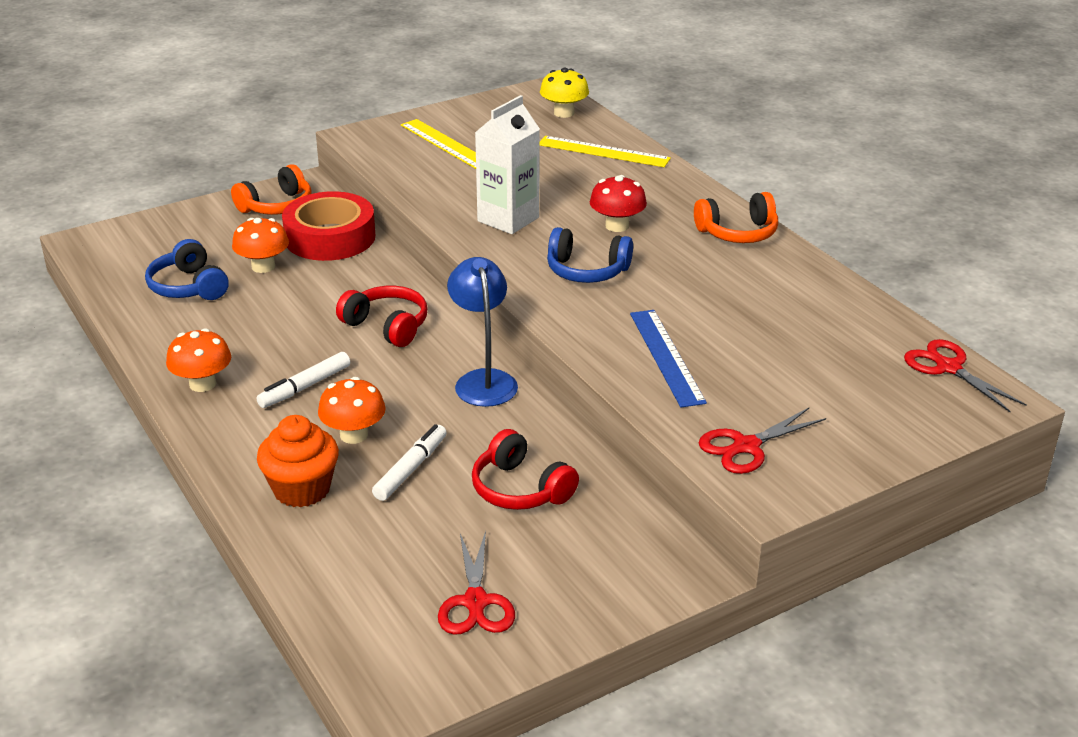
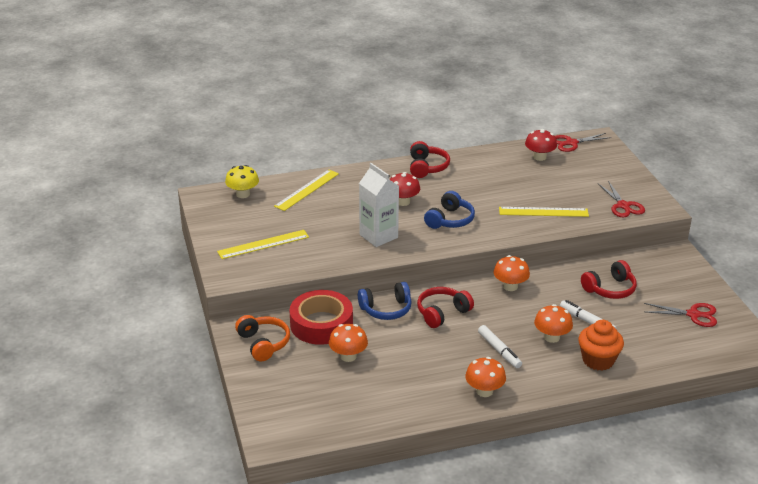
camera: 75 degrees left, 0 degrees up
blue headphones [145,239,229,300] -> blue headphones moved to [358,282,411,320]
blue lamp [447,257,518,407] -> orange mushroom [493,255,530,291]
blue ruler [630,310,707,407] -> yellow ruler [499,207,589,217]
orange headphones [694,192,778,243] -> red headphones [410,141,450,178]
none -> red mushroom [525,129,557,161]

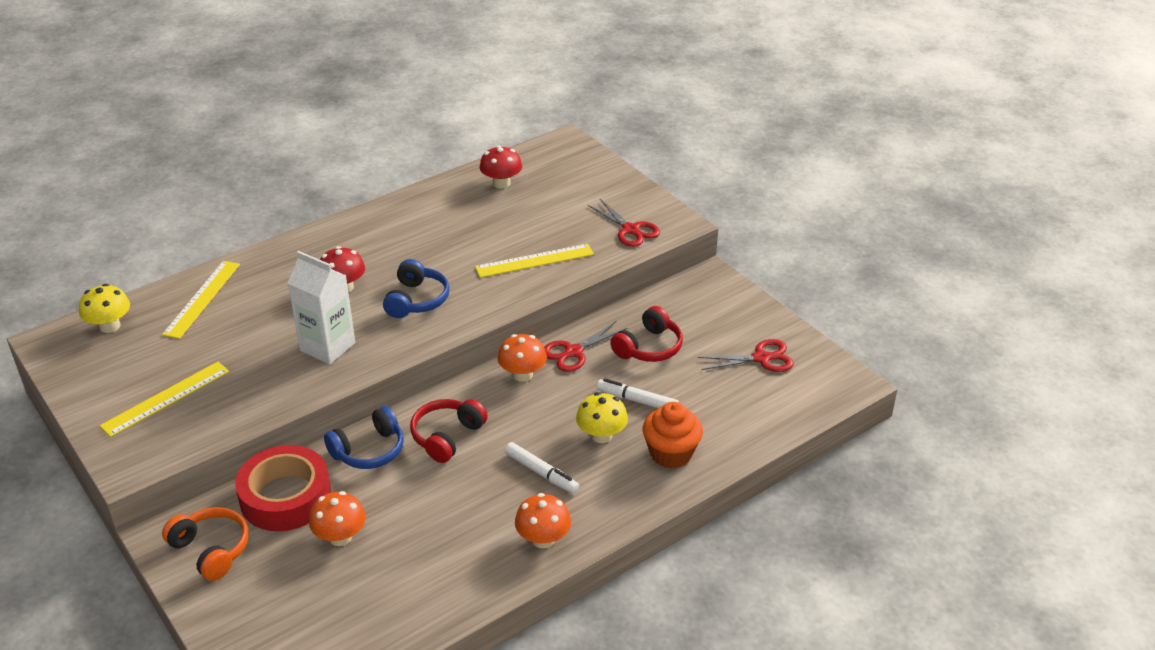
camera: 20 degrees left, 5 degrees up
red headphones [410,141,450,178] -> none
orange mushroom [534,304,573,343] -> yellow mushroom [576,392,628,443]
red scissors [555,133,611,152] -> red scissors moved to [544,321,627,372]

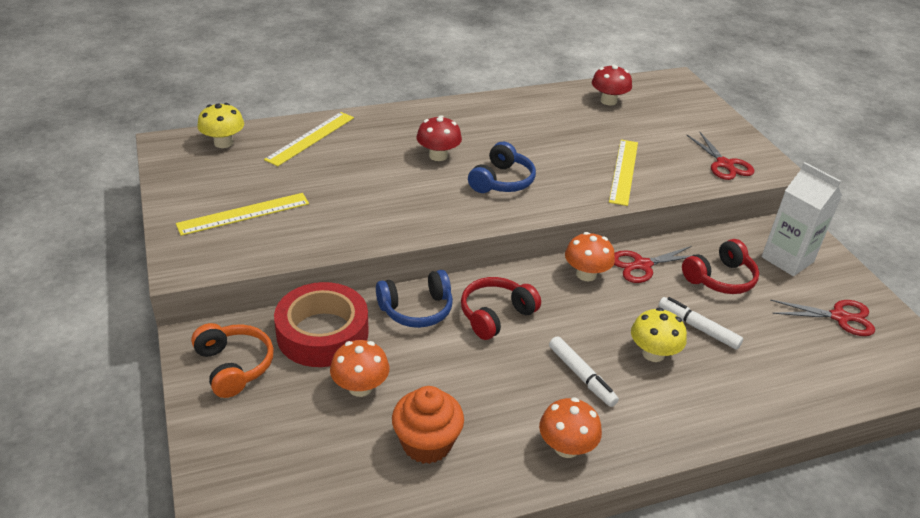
camera: 15 degrees right, 0 degrees up
white carton [288,251,355,364] -> white carton moved to [762,162,842,276]
yellow ruler [475,244,594,278] -> yellow ruler turned 75 degrees counterclockwise [609,140,638,206]
orange cupcake [643,402,703,469] -> orange cupcake moved to [392,386,464,464]

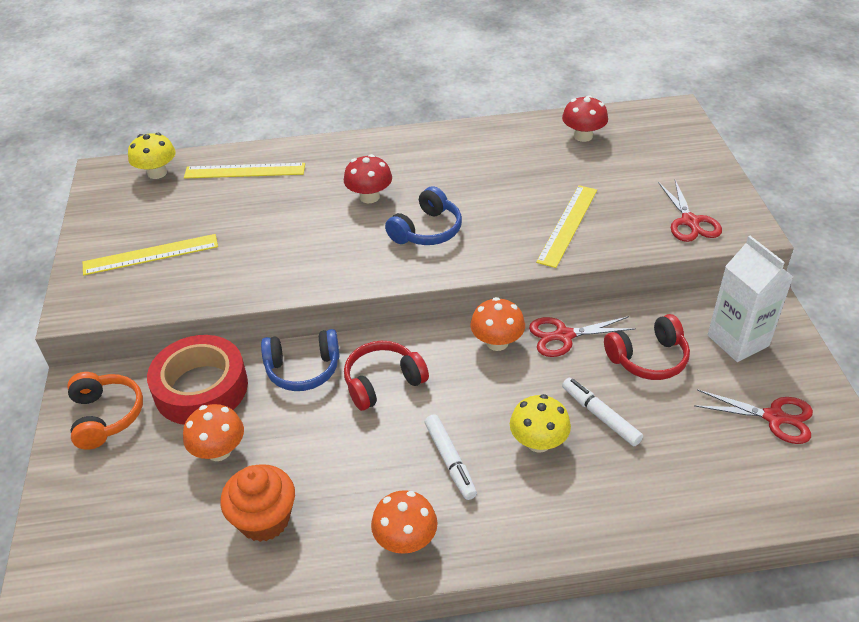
camera: 15 degrees right, 5 degrees up
yellow ruler [264,112,354,166] -> yellow ruler turned 45 degrees clockwise [184,163,305,179]

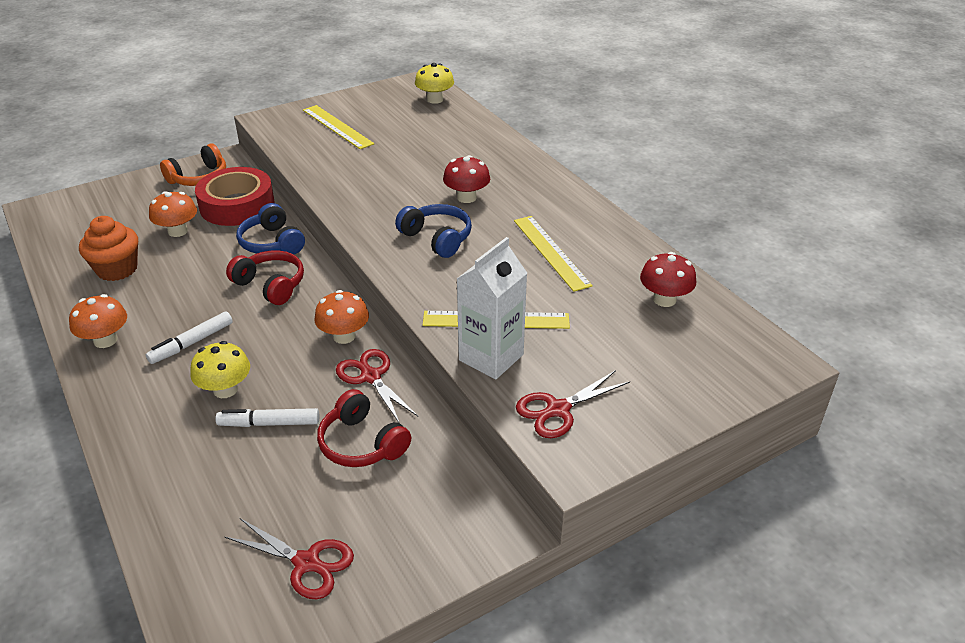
camera: 65 degrees right, 5 degrees down
yellow ruler [184,163,305,179] -> yellow ruler moved to [514,216,593,292]
blue headphones [385,186,462,245] -> blue headphones turned 150 degrees counterclockwise [395,204,472,258]
white marker [562,378,643,446] -> white marker turned 120 degrees counterclockwise [215,408,319,427]
red scissors [694,389,813,444] -> red scissors turned 60 degrees counterclockwise [225,518,354,599]
white carton [708,236,793,362] -> white carton moved to [457,237,527,379]

